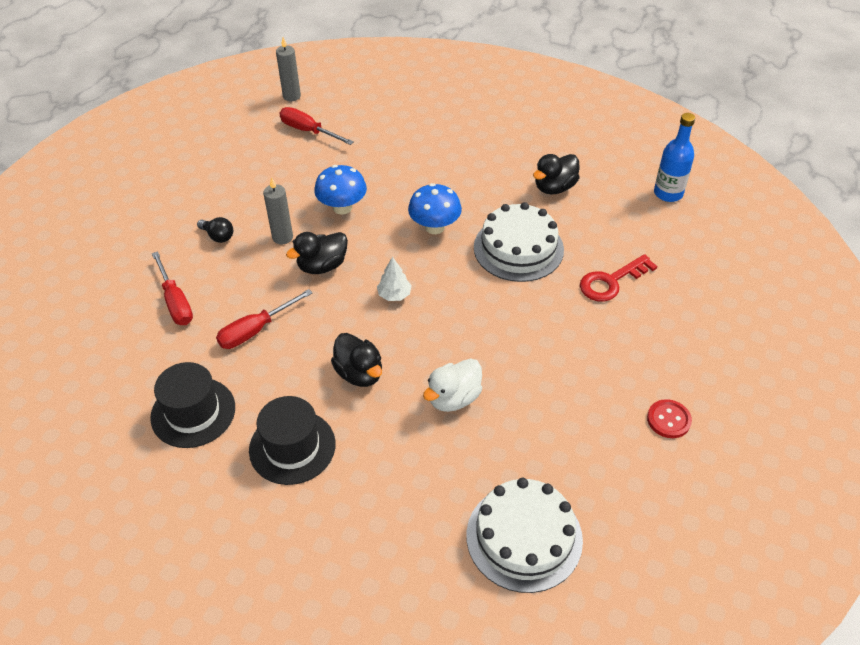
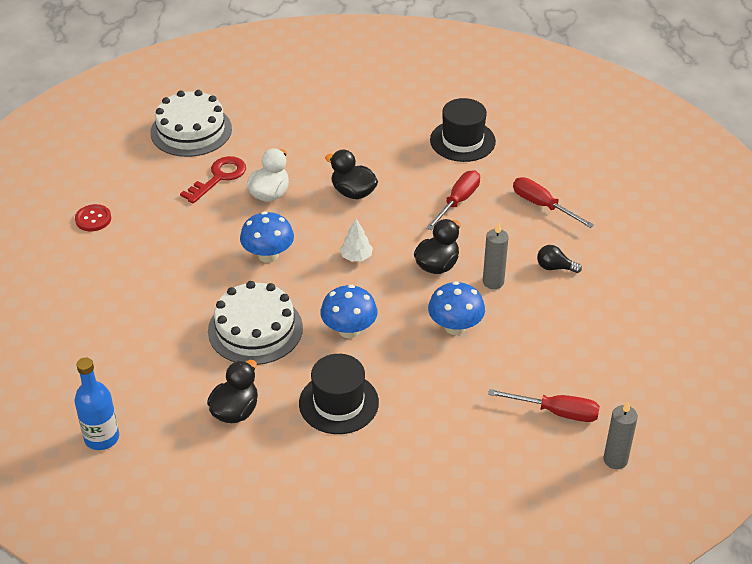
camera: 160 degrees right, 5 degrees down
black hat [249,396,336,485] -> black hat moved to [299,354,379,434]
red key [580,254,658,302] -> red key moved to [180,156,246,204]
none -> blue mushroom [240,211,294,263]

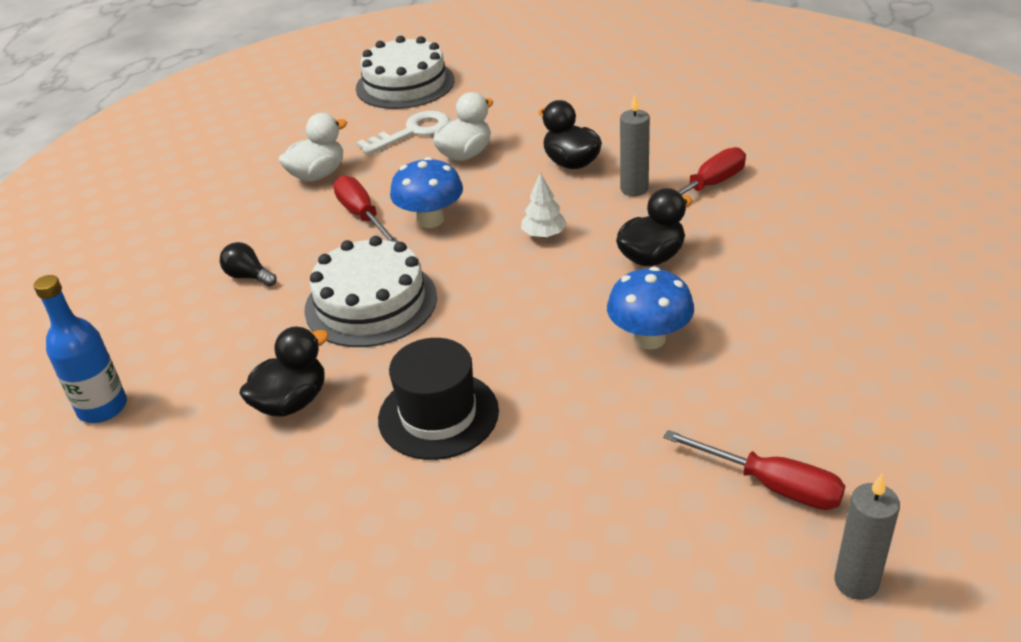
camera: 20 degrees right, 5 degrees down
red button [75,204,111,231] -> none
red key [180,156,246,204] -> white key [356,111,450,155]
blue mushroom [320,285,378,338] -> none
black hat [430,98,496,162] -> none
grey candle [483,222,509,289] -> grey candle moved to [620,95,650,196]
red screwdriver [513,177,594,228] -> red screwdriver moved to [333,175,399,243]
black light bulb [537,245,582,273] -> black light bulb moved to [220,242,277,287]
none -> white duck [279,113,347,182]

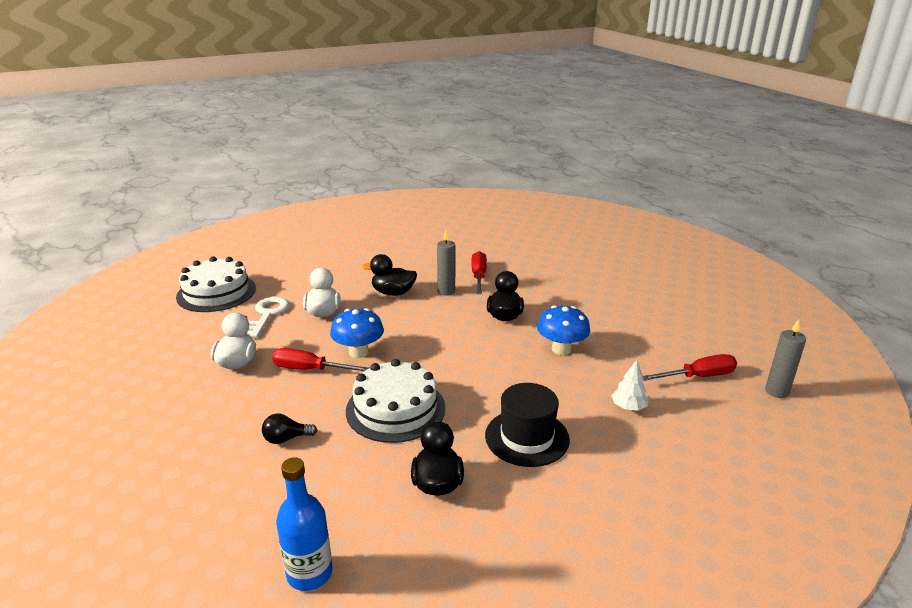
camera: 50 degrees left, 10 degrees down
white tree [521,173,567,238] -> white tree moved to [611,360,649,411]

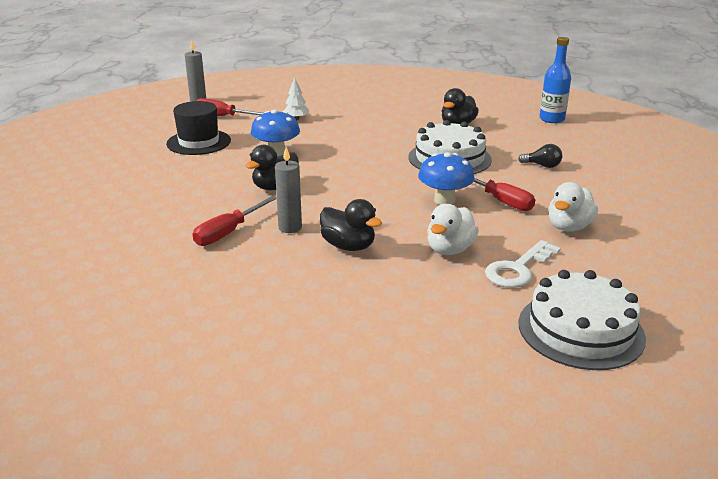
camera: 145 degrees left, 0 degrees up
black hat [485,383,570,467] -> black hat moved to [166,101,231,155]

